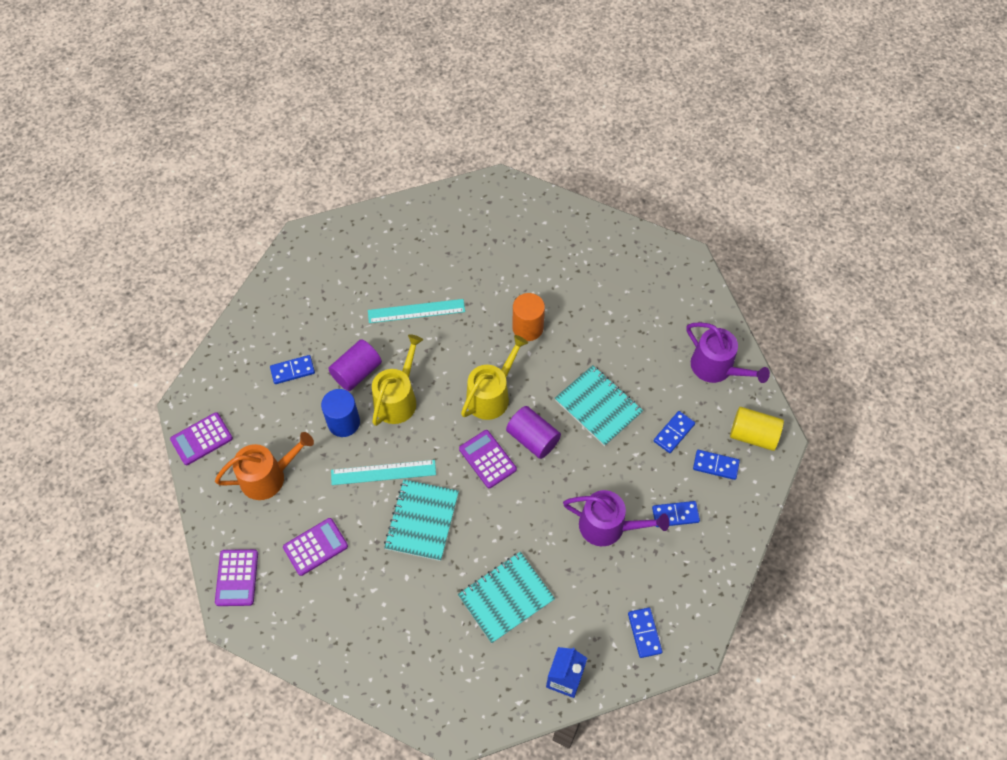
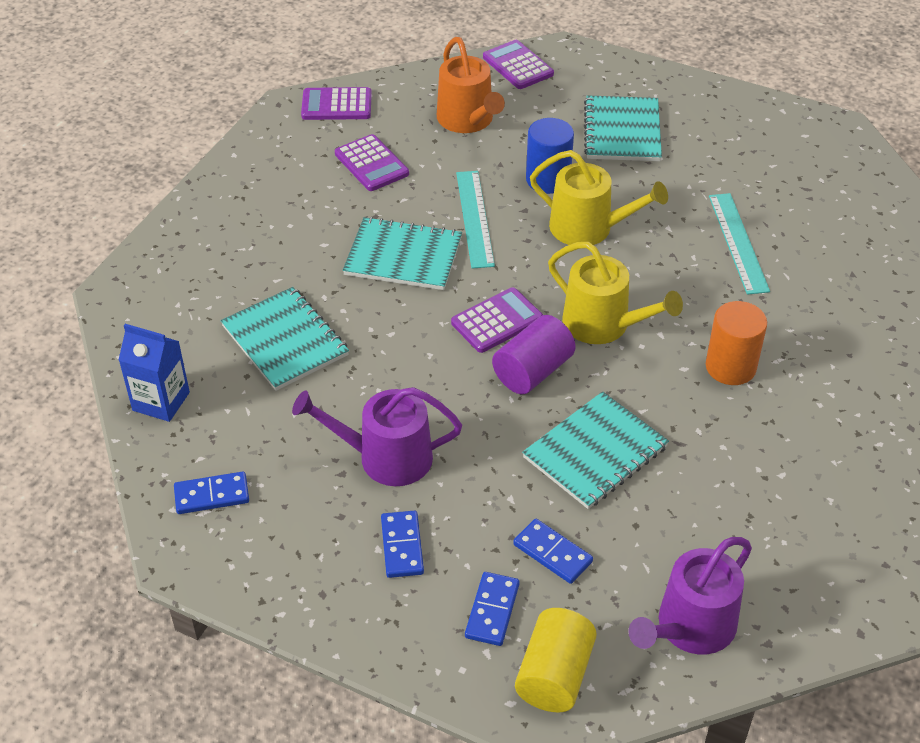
camera: 90 degrees right, 15 degrees down
blue domino [270,355,315,384] -> turquoise notebook [584,95,662,161]
purple cylinder [328,339,382,391] -> none
purple watering can [563,490,669,546] -> purple watering can turned 75 degrees clockwise [292,387,462,486]

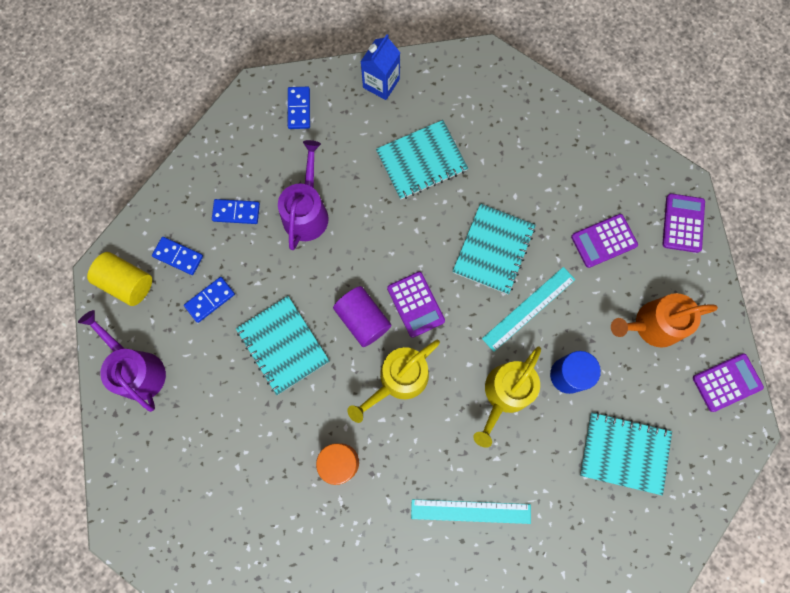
camera: 100 degrees right, 30 degrees up
turquoise ruler [456,171,495,268] -> turquoise ruler turned 45 degrees counterclockwise [482,267,576,352]

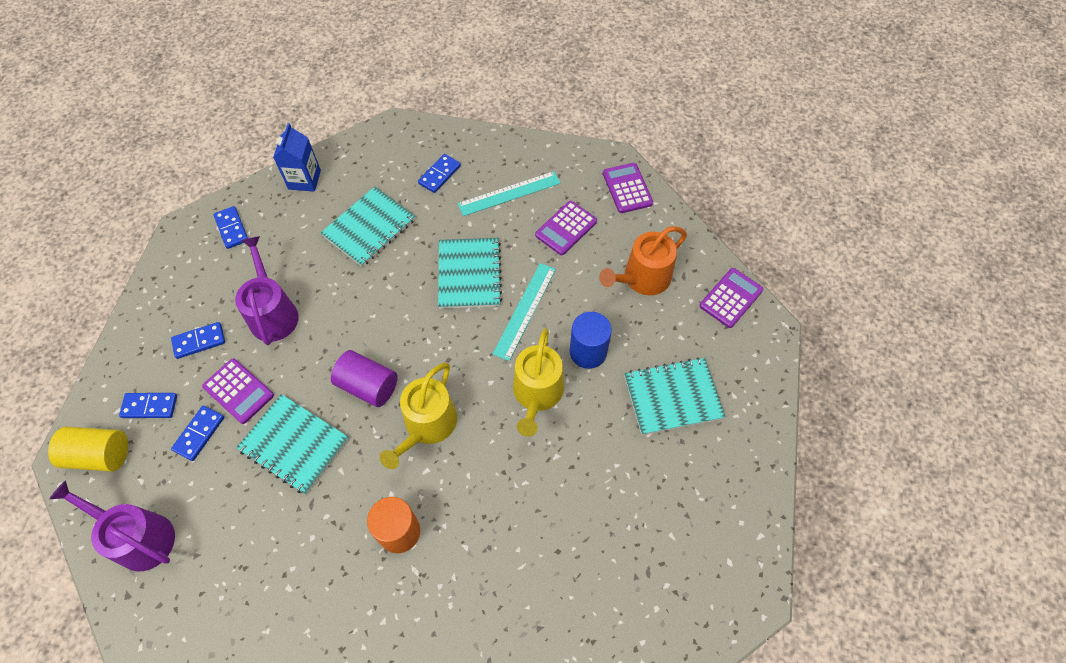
camera: 25 degrees left, 15 degrees down
purple calculator [387,272,445,338] -> purple calculator moved to [202,358,274,424]
turquoise ruler [411,499,531,524] -> turquoise ruler moved to [457,171,561,216]
none -> blue domino [418,154,461,193]

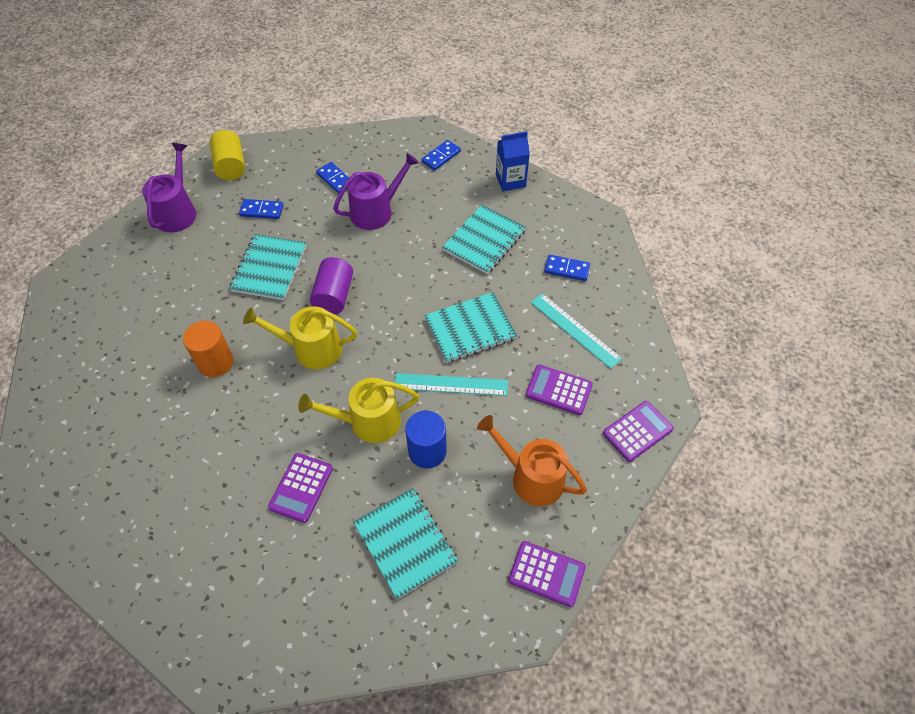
camera: 70 degrees right, 5 degrees down
blue domino [119,393,177,418] -> none
purple calculator [202,358,274,424] -> purple calculator moved to [268,453,333,523]
turquoise notebook [321,187,416,267] -> turquoise notebook turned 75 degrees counterclockwise [442,205,526,274]

